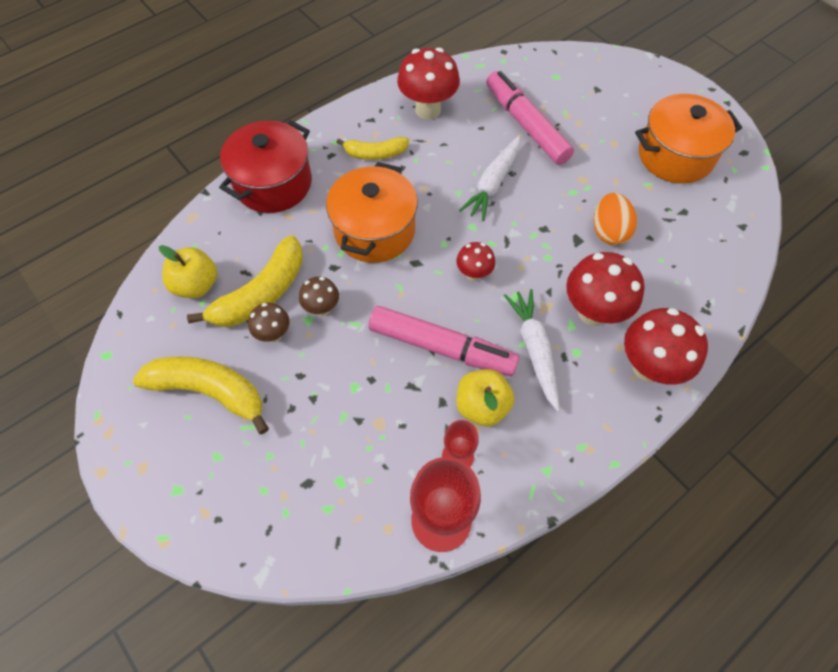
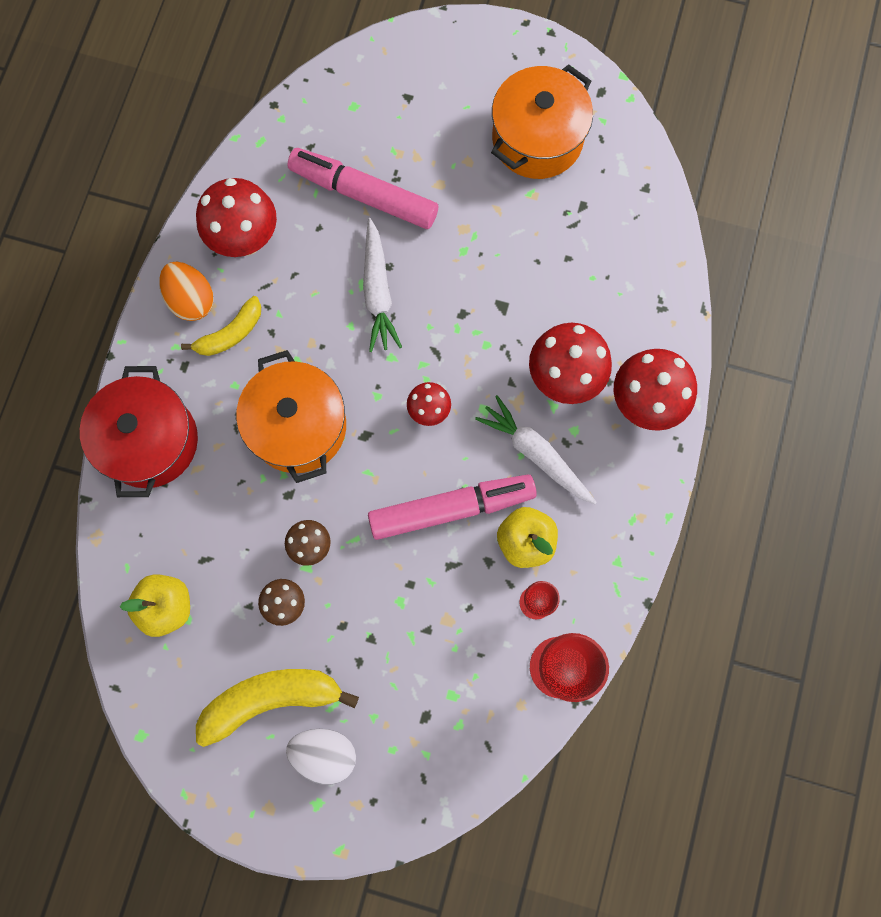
camera: 35 degrees left, 15 degrees up
yellow banana [187,235,303,327] -> none
orange egg [594,193,637,245] -> orange egg moved to [159,262,214,321]
none -> white egg [286,729,356,785]

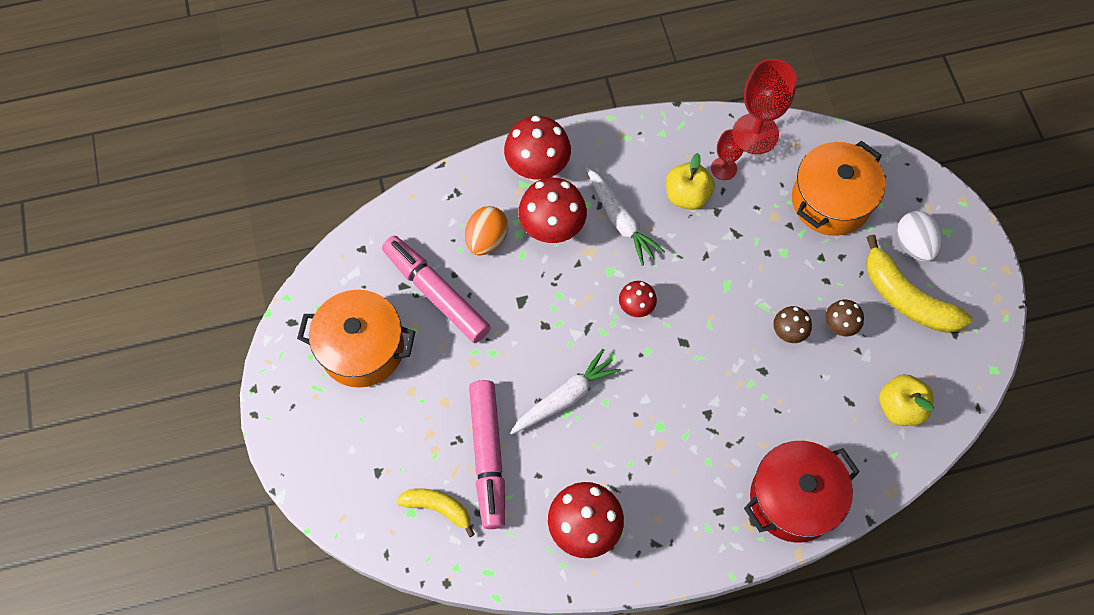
camera: 120 degrees left, 10 degrees down
orange egg [159,262,214,321] -> orange egg moved to [465,206,508,256]
yellow banana [181,296,261,356] -> yellow banana moved to [396,488,475,537]
orange pot [236,350,346,483] -> orange pot moved to [792,141,885,236]
pink marker [368,475,537,540] -> pink marker moved to [382,236,491,343]
white carrot [475,395,597,504] -> white carrot turned 45 degrees counterclockwise [586,167,665,266]

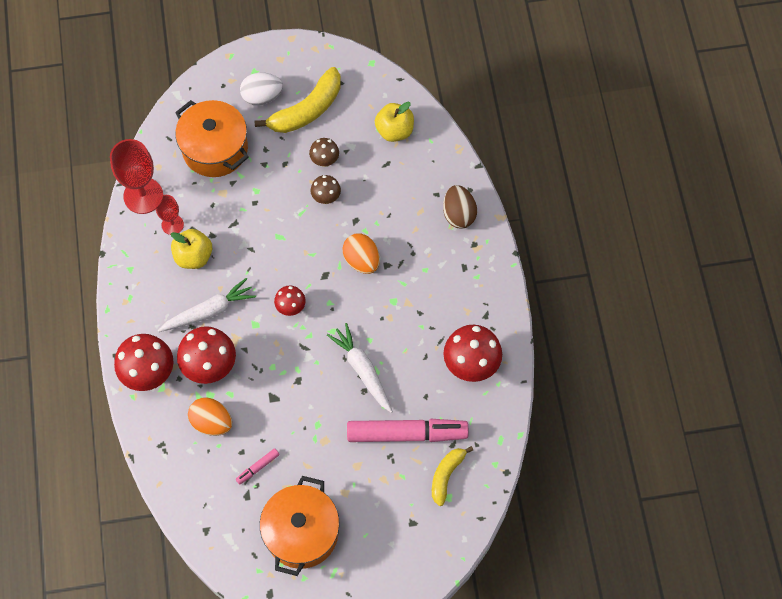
camera: 85 degrees left, 0 degrees up
pink marker [382,236,491,343] -> pink marker [236,448,280,485], size x0.41
red pot [744,441,860,543] -> brown egg [443,185,477,229]
none -> orange egg [343,234,380,274]

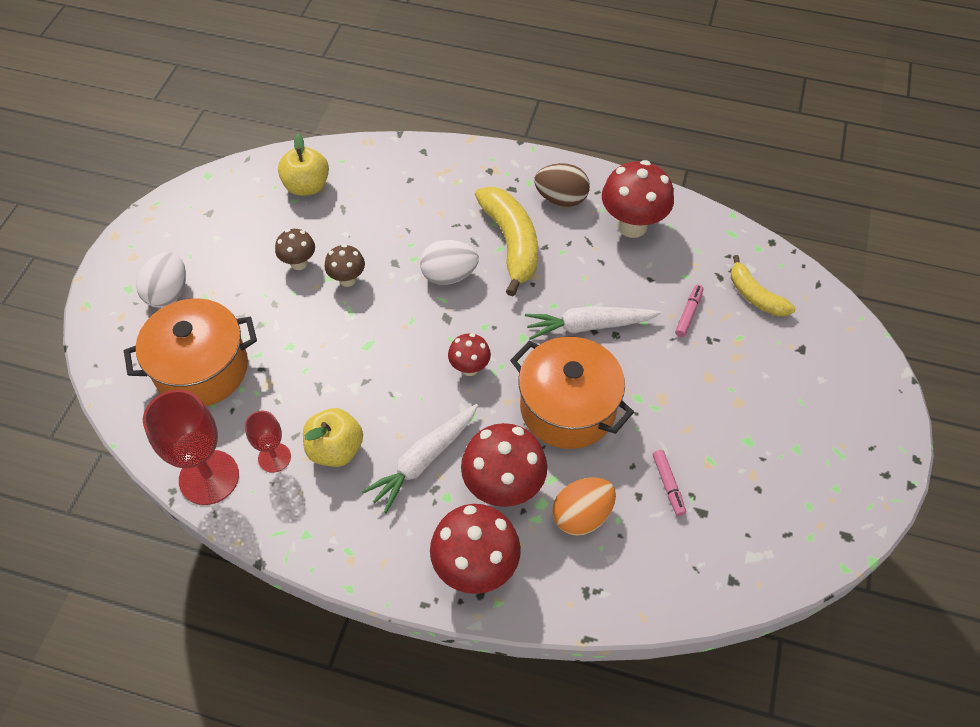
camera: 65 degrees left, 10 degrees down
white carrot [158,278,256,332] -> white carrot turned 135 degrees counterclockwise [362,404,478,513]
yellow banana [255,67,341,133] -> yellow banana moved to [475,187,538,296]
orange pot [260,476,339,576] -> orange pot moved to [510,337,634,449]
orange egg [343,234,380,274] -> white egg [420,240,479,285]
pink marker [347,419,468,442] -> pink marker [675,285,704,337], size x0.41
brown egg [443,185,477,229] -> brown egg moved to [534,163,590,207]

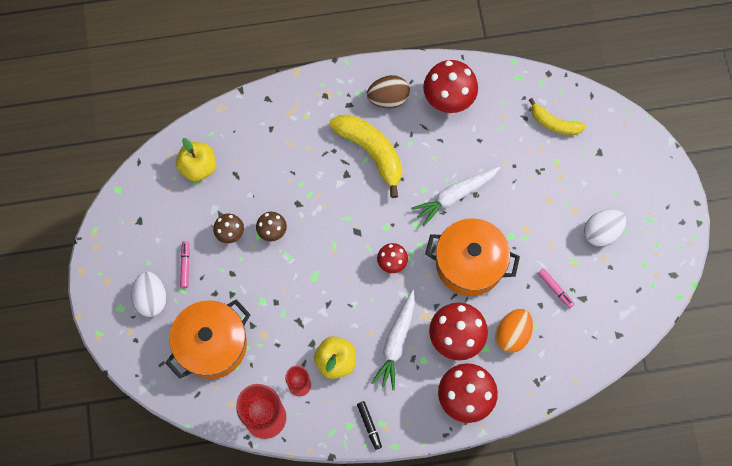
camera: 25 degrees left, 15 degrees up
white egg [420,240,479,285] -> white egg moved to [584,209,626,247]
pink marker [675,285,704,337] -> pink marker moved to [180,241,190,288]
none -> black marker [357,401,382,450]

